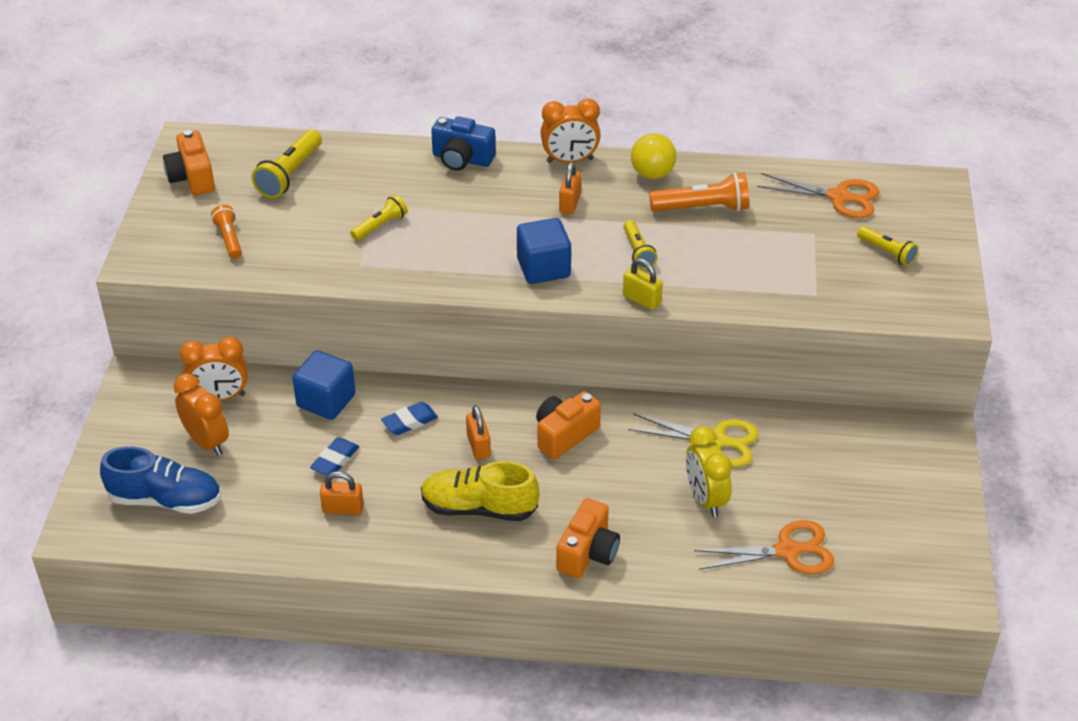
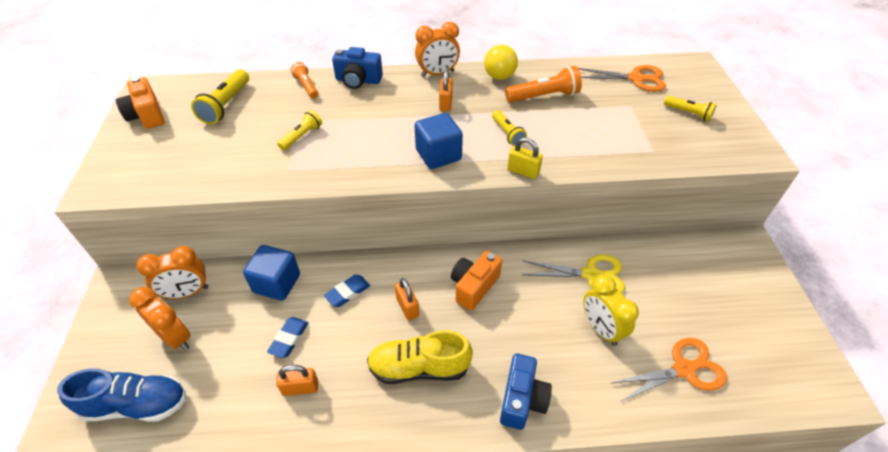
camera: 10 degrees left, 5 degrees up
orange flashlight [211,205,242,259] -> orange flashlight moved to [291,62,318,99]
orange camera [556,498,620,578] -> blue camera [500,353,552,430]

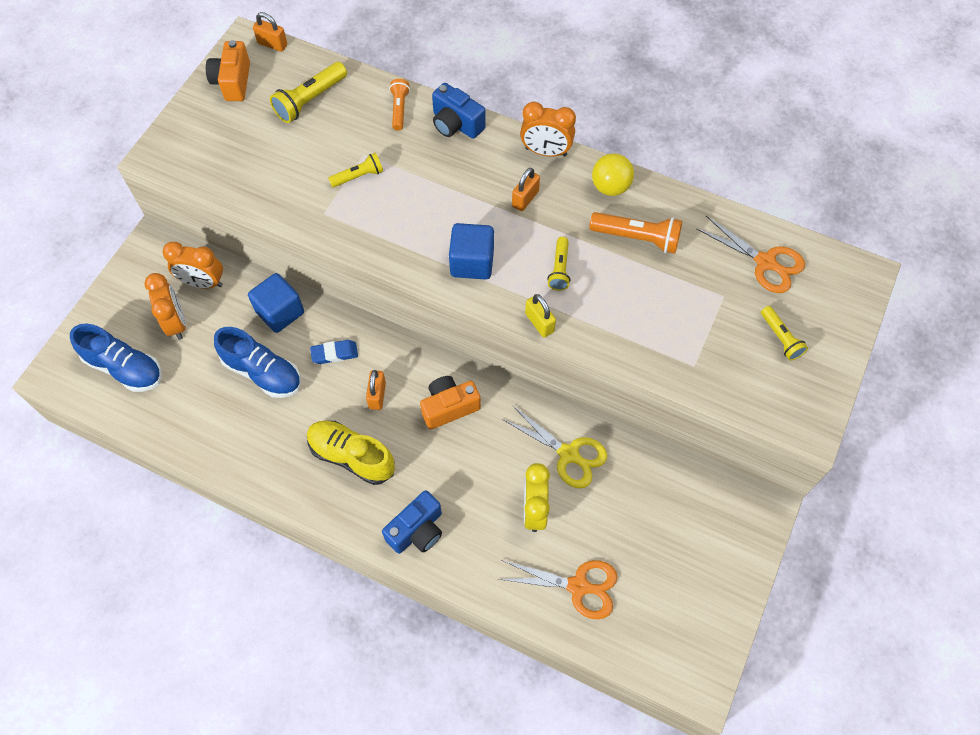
camera: 30 degrees right, 15 degrees up
blue eraser [267,317,309,358] -> blue shoe [214,327,301,398]
orange padlock [276,365,318,396] -> orange padlock moved to [253,12,287,52]

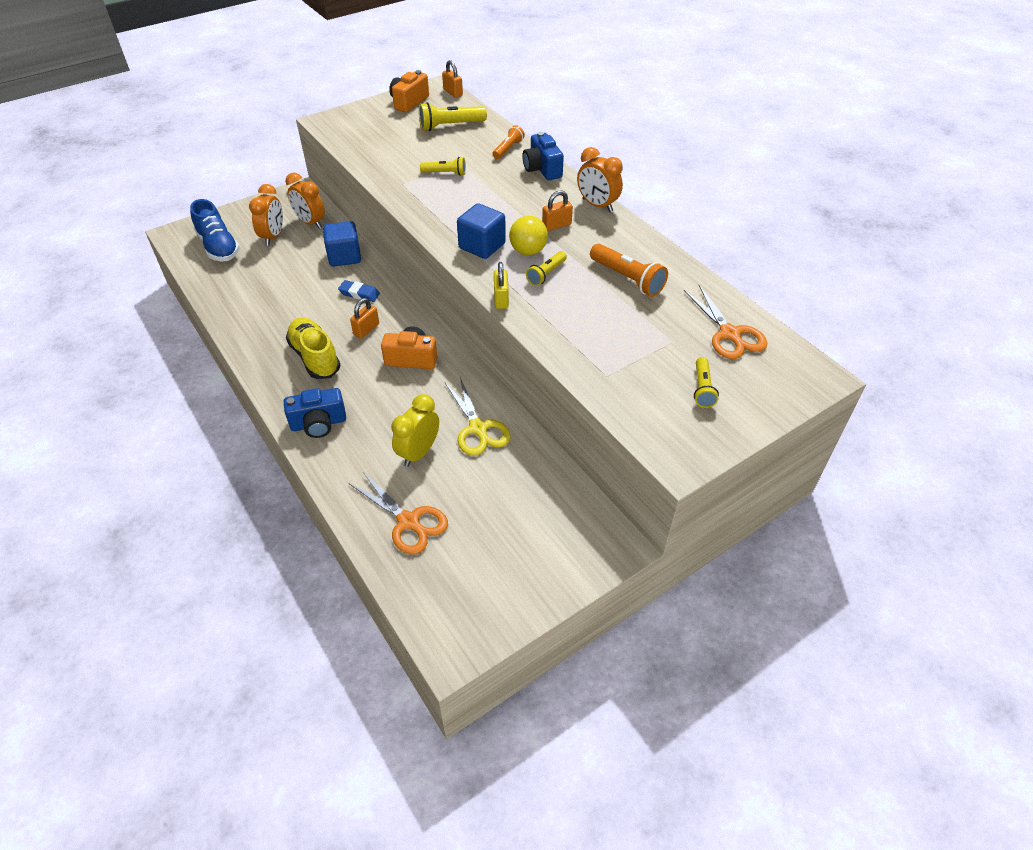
camera: 30 degrees right, 15 degrees down
blue shoe [214,327,301,398] -> none
yellow ball [592,153,634,196] -> yellow ball moved to [509,216,548,255]

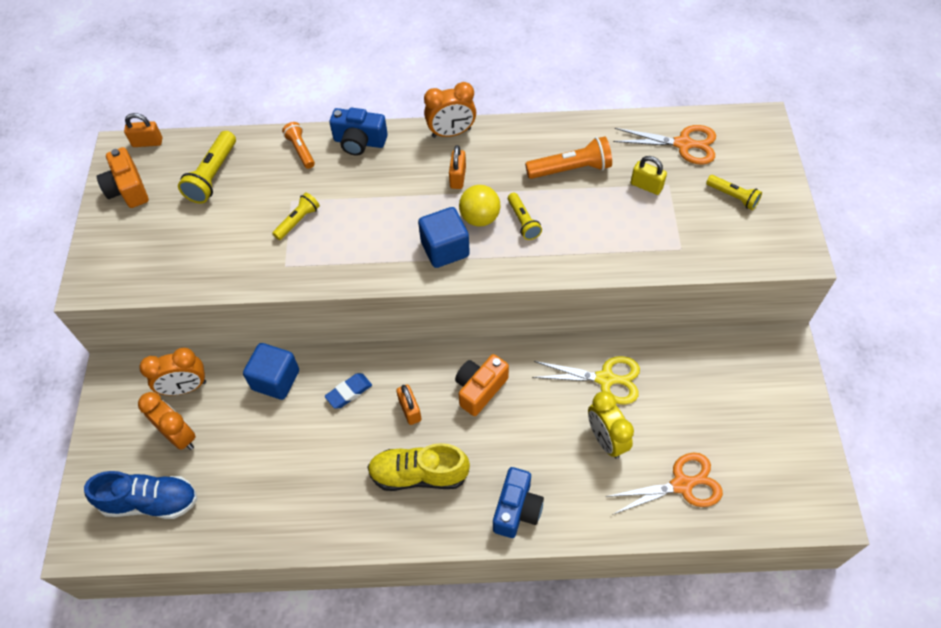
camera: 55 degrees left, 10 degrees up
yellow padlock [494,262,509,309] -> yellow padlock moved to [631,156,667,195]

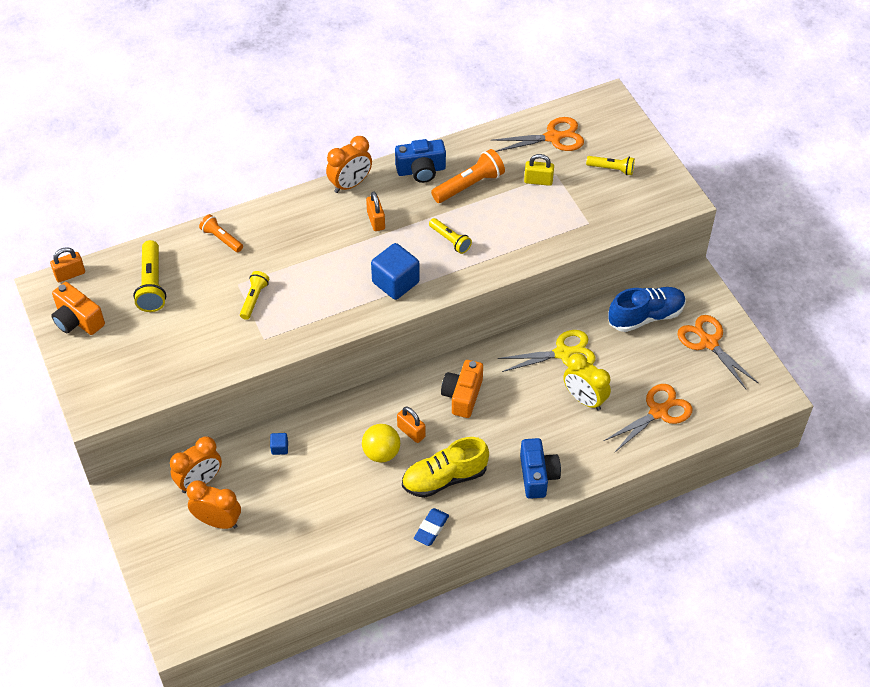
camera: 25 degrees left, 5 degrees down
blue shoe [84,471,197,519] -> blue shoe moved to [608,287,686,332]
blue cube [243,343,299,400] -> blue cube [270,433,288,455], size x0.45
blue eraser [325,373,372,409] -> blue eraser moved to [414,508,449,546]
blue camera [330,108,388,156] -> blue camera moved to [395,139,446,183]
yellow ball [459,185,500,227] -> yellow ball moved to [362,424,400,462]
none -> orange scissors [678,315,758,390]

